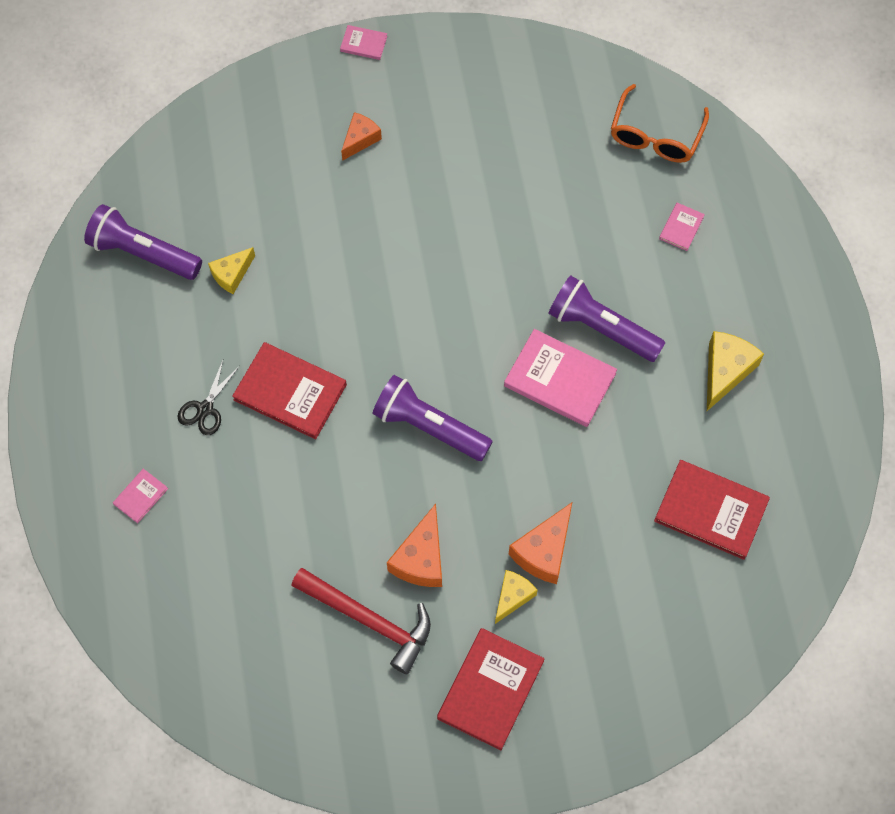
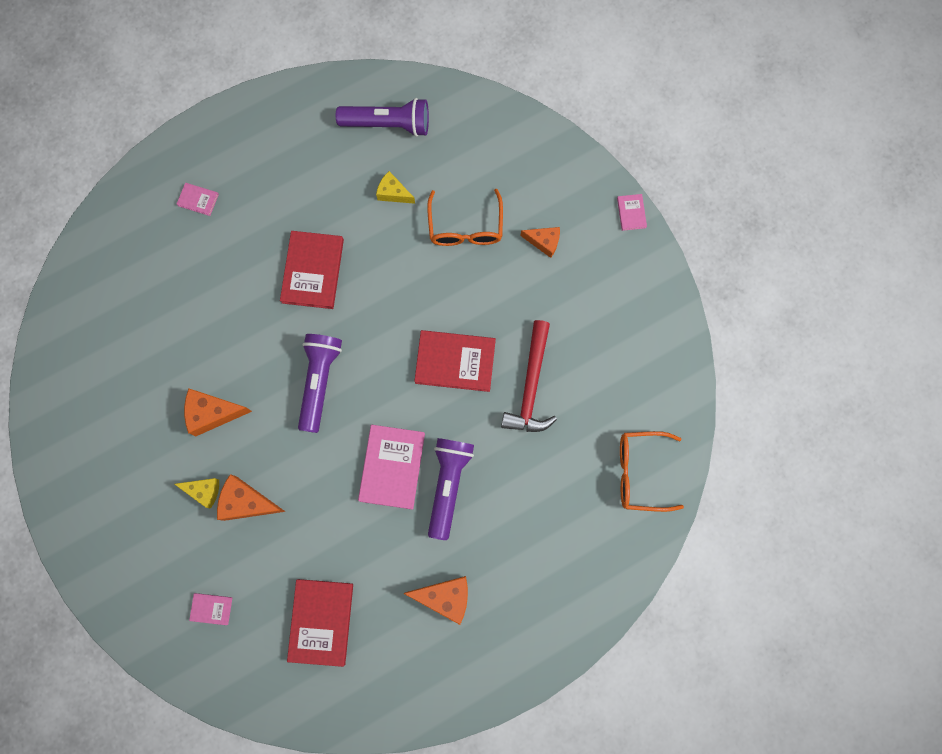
camera: 70 degrees right, 10 degrees up
purple flashlight [84,204,202,280] -> purple flashlight turned 90 degrees clockwise [336,98,429,137]
black scissors [177,360,240,435] -> none
red hammer [291,568,431,674] -> red hammer moved to [501,320,557,432]
red book [437,628,545,751] -> red book moved to [414,330,496,392]
pink book [659,203,705,251] -> pink book moved to [189,593,232,625]
yellow cheese [707,331,764,411] -> orange cheese [403,576,468,625]
none -> orange glasses [427,189,503,246]

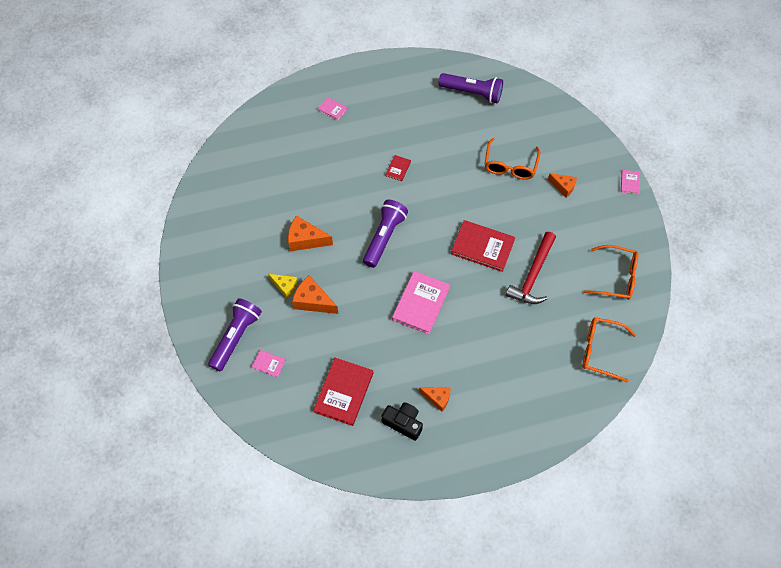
camera: 15 degrees right, 15 degrees down
red book [280,231,344,309] -> red book [386,155,411,181], size x0.48
yellow cheese [376,171,415,204] -> none
orange cheese [403,576,468,625] -> orange cheese [419,388,451,412], size x0.66
purple flashlight [428,438,474,540] -> purple flashlight moved to [208,298,262,372]
none -> black camera [381,403,423,441]
none -> orange glasses [584,245,638,300]

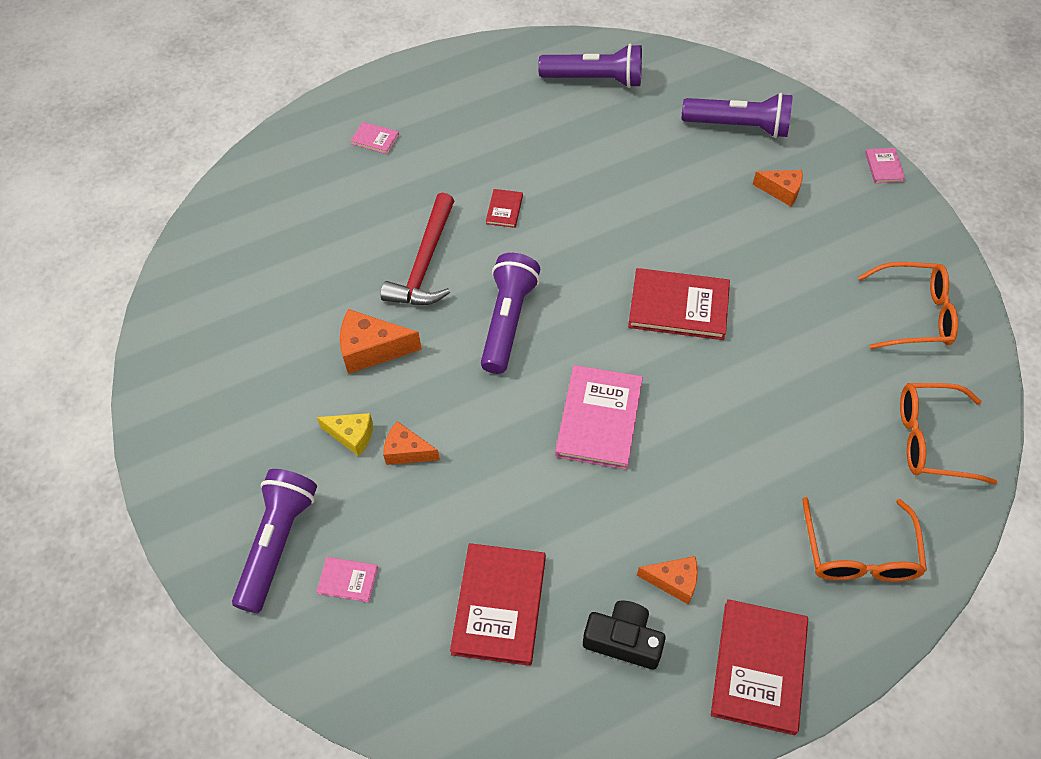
camera: 10 degrees left, 5 degrees down
orange cheese [292,275,338,314] -> orange cheese [383,421,440,465], size x0.66
orange glasses [485,138,540,180] -> orange glasses moved to [802,497,927,582]
red hammer [506,232,556,304] -> red hammer moved to [381,193,454,305]
none -> purple flashlight [682,93,793,138]
none -> red book [711,599,808,735]

